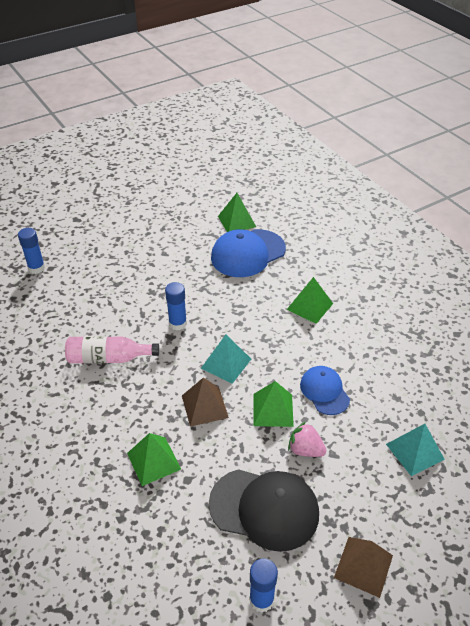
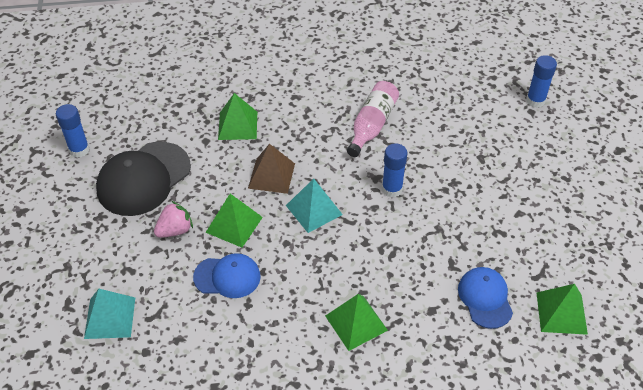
camera: 115 degrees right, 5 degrees up
blue cap [211,229,286,277] -> blue cap [458,267,513,329], size x0.60
brown pyramid [334,537,393,598] -> none

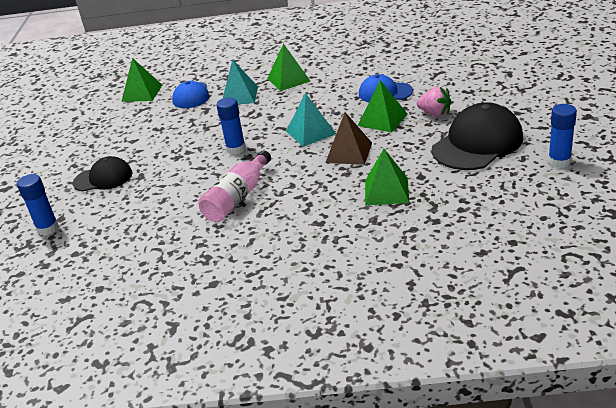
camera: 170 degrees left, 15 degrees down
turquoise pyramid [84,289,135,339] -> turquoise pyramid moved to [222,59,258,104]
pink strawberry [154,201,193,238] -> pink strawberry turned 120 degrees counterclockwise [417,87,451,116]
none -> black cap [73,156,132,192]

